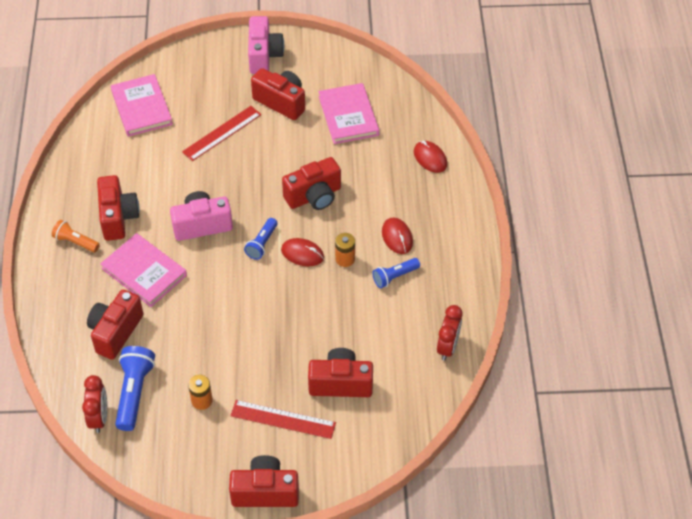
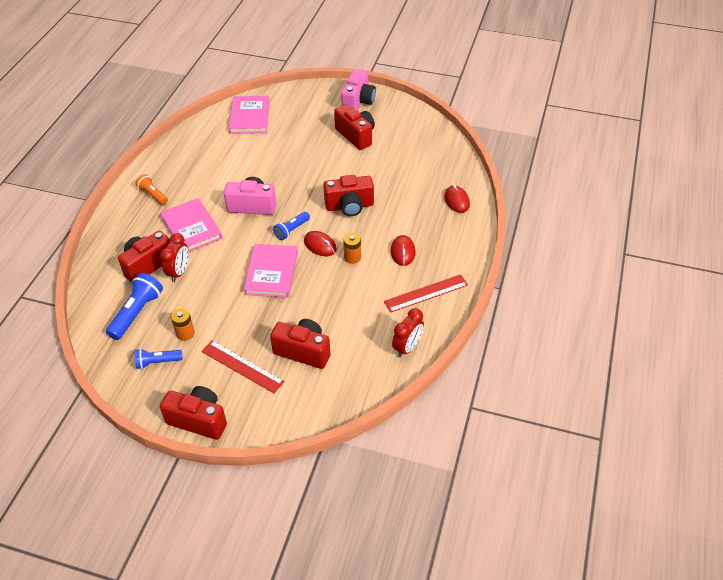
camera: 20 degrees right, 5 degrees down
red clock [82,375,107,433] -> red clock moved to [160,233,189,282]
red camera [97,175,140,241] -> none
red ruler [182,106,261,161] -> red ruler moved to [384,274,468,313]
pink book [319,83,379,144] -> pink book moved to [244,244,298,298]
blue flashlight [372,258,420,288] -> blue flashlight moved to [135,349,182,369]

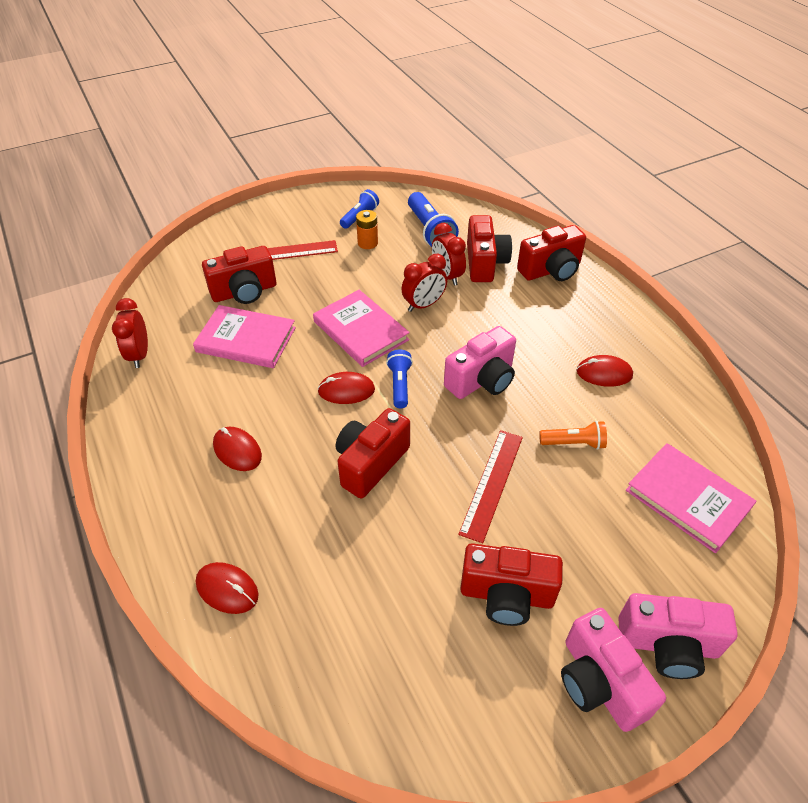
camera: 135 degrees right, 0 degrees up
orange flashlight [135,174,168,205] -> orange flashlight moved to [539,421,607,450]
pink book [160,198,222,252] -> pink book moved to [193,305,296,368]
red camera [160,386,227,440] -> red camera moved to [517,225,586,281]
orange battery [343,233,361,264] -> none
red ruler [384,274,468,313] -> red ruler moved to [458,430,523,543]
none -> red clock [401,254,447,312]
none -> red mouse [576,355,633,387]
none -> pink camera [618,593,738,679]

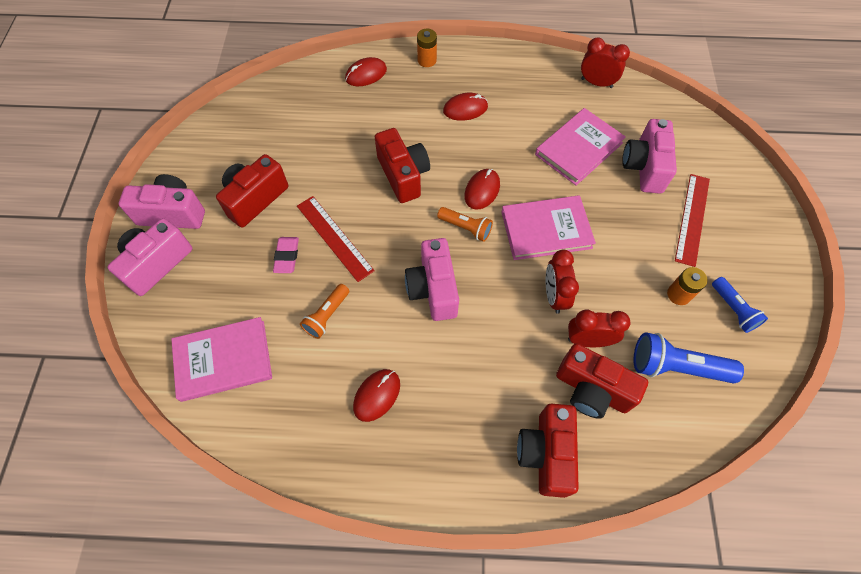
camera: 120 degrees right, 15 degrees up
red camera [202,246,276,304] -> pink camera [622,119,677,194]
blue flashlight [386,350,413,408] -> orange flashlight [437,207,493,242]
none -> pink eraser [273,237,299,273]
none -> orange battery [417,29,437,67]

